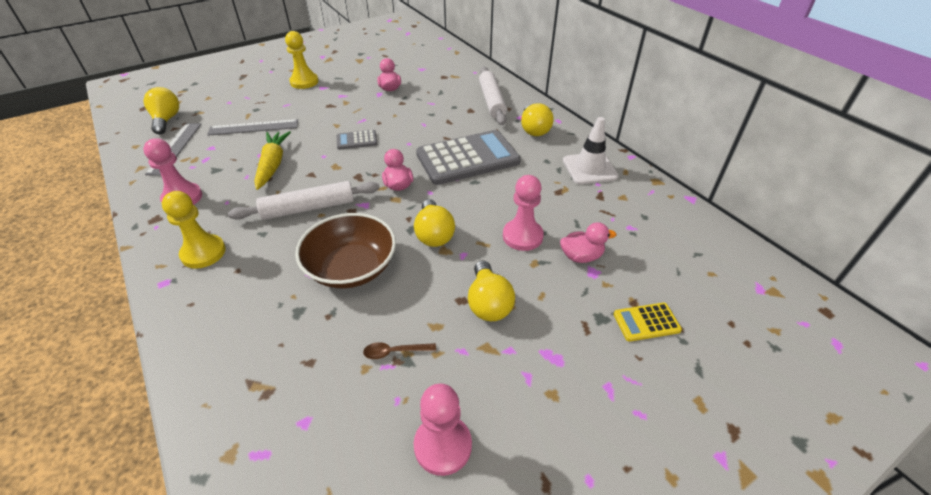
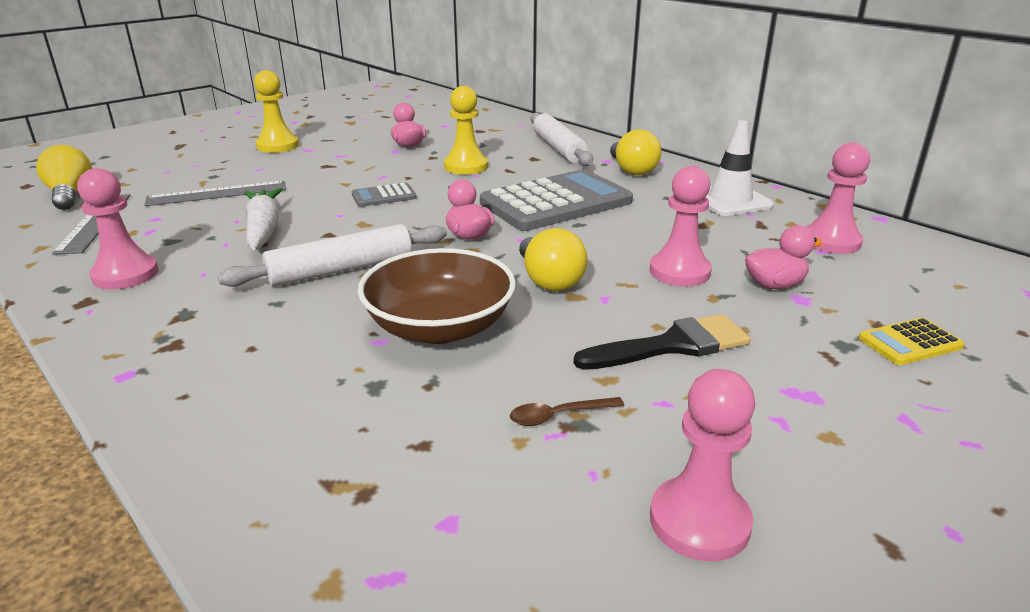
camera: 10 degrees left, 15 degrees down
yellow pawn [162,191,226,269] -> yellow pawn moved to [444,86,488,175]
yellow carrot [255,131,291,190] -> white carrot [244,188,283,250]
yellow light bulb [468,261,515,321] -> black brush [573,314,751,370]
none -> pink pawn [806,142,870,254]

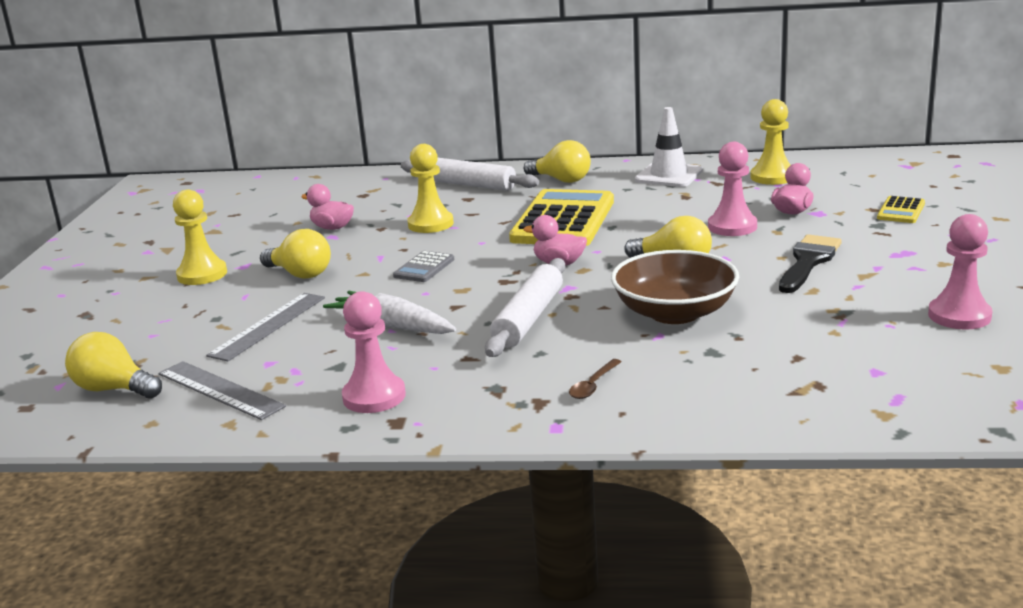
camera: 40 degrees left, 5 degrees down
grey calculator [480,169,633,231] -> yellow calculator [509,189,614,246]
brown spoon [510,397,624,426] -> brown spoon moved to [569,359,622,399]
pink pawn [806,142,870,254] -> yellow pawn [751,99,791,185]
none -> yellow light bulb [260,229,331,279]

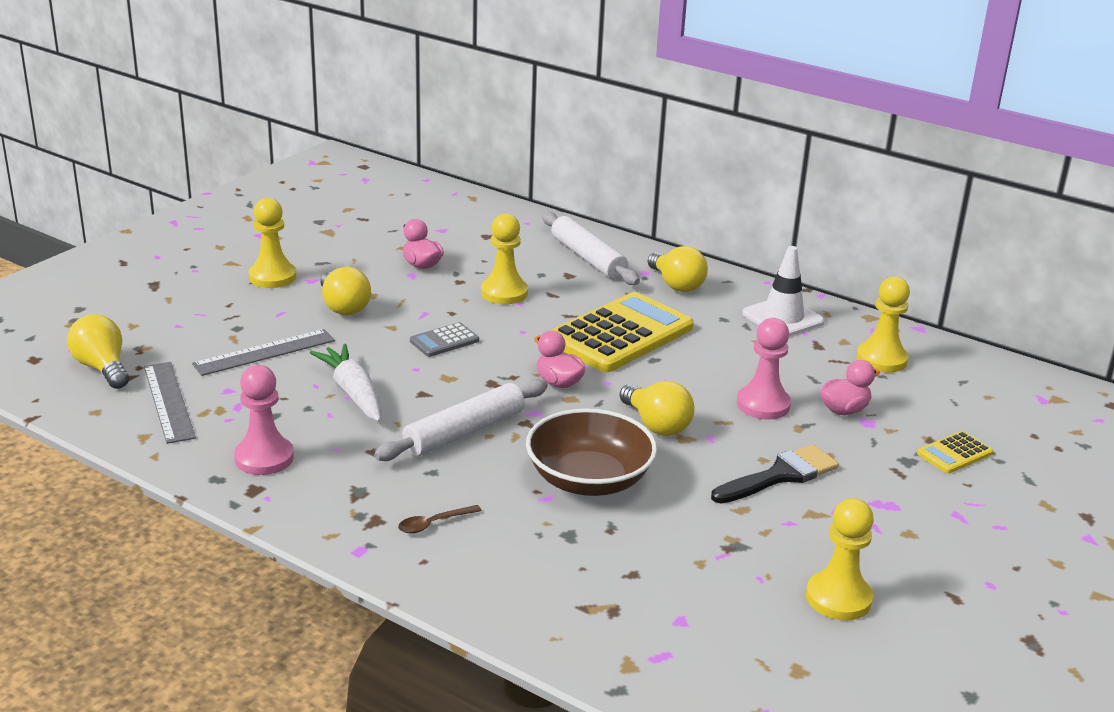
camera: 25 degrees right, 5 degrees up
pink pawn [928,214,992,330] -> yellow pawn [806,498,874,620]

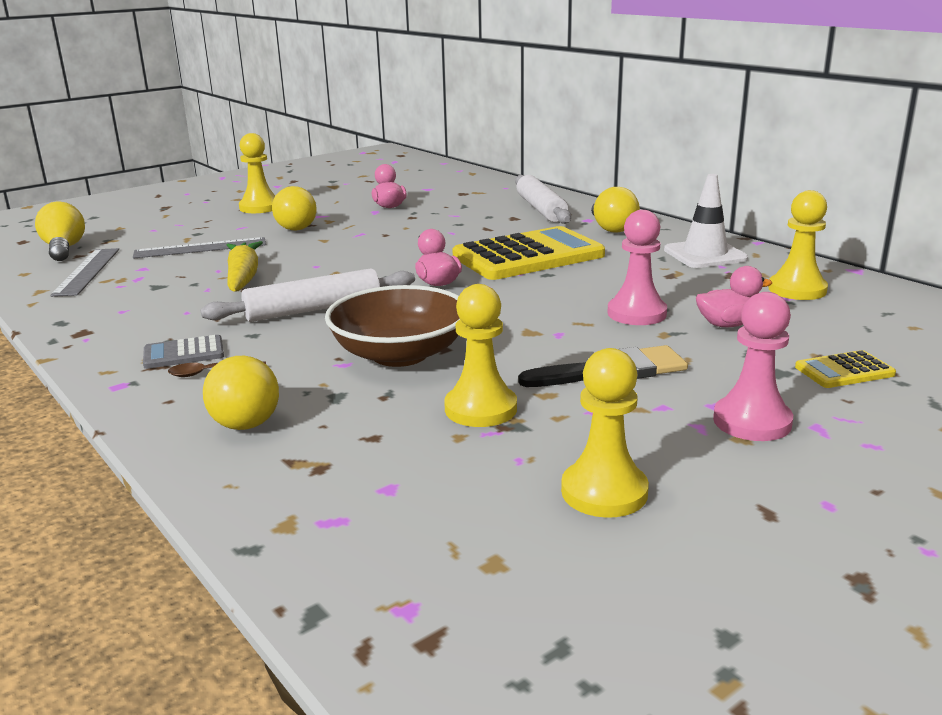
camera: 20 degrees right, 5 degrees down
pink pawn [234,365,294,475] -> pink pawn moved to [713,292,793,441]
white carrot [310,344,381,422] -> yellow carrot [227,241,263,292]
grey calculator [410,322,479,357] -> grey calculator moved to [143,335,224,369]
yellow pawn [481,213,528,304] -> yellow pawn moved to [444,284,517,427]
yellow light bulb [620,381,695,436] -> yellow light bulb moved to [203,356,279,430]

